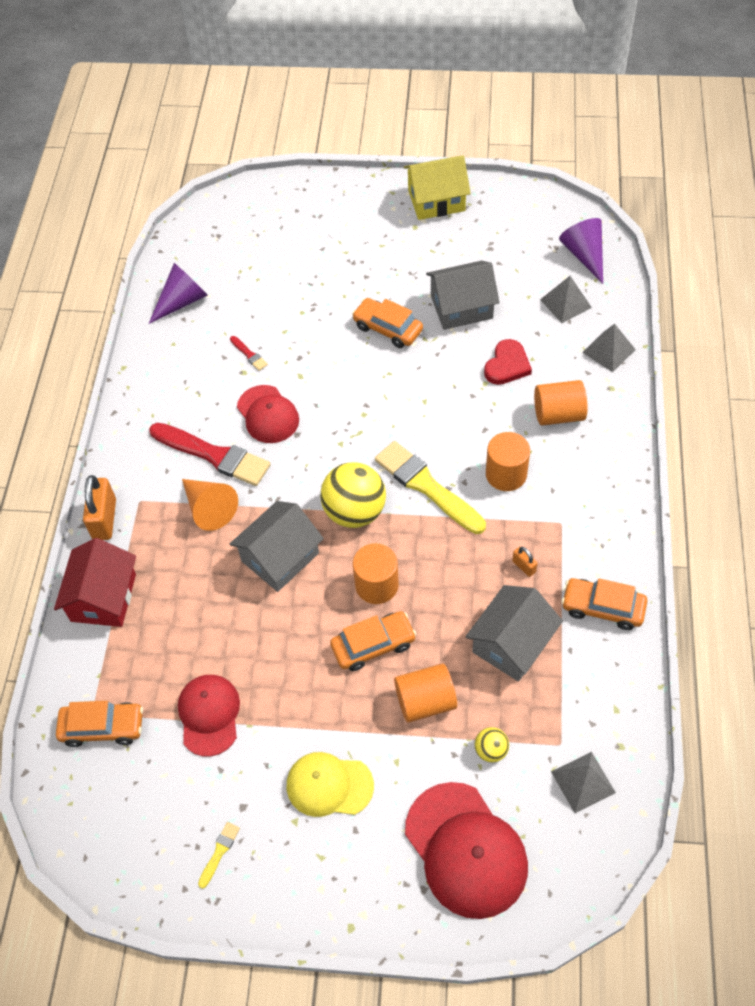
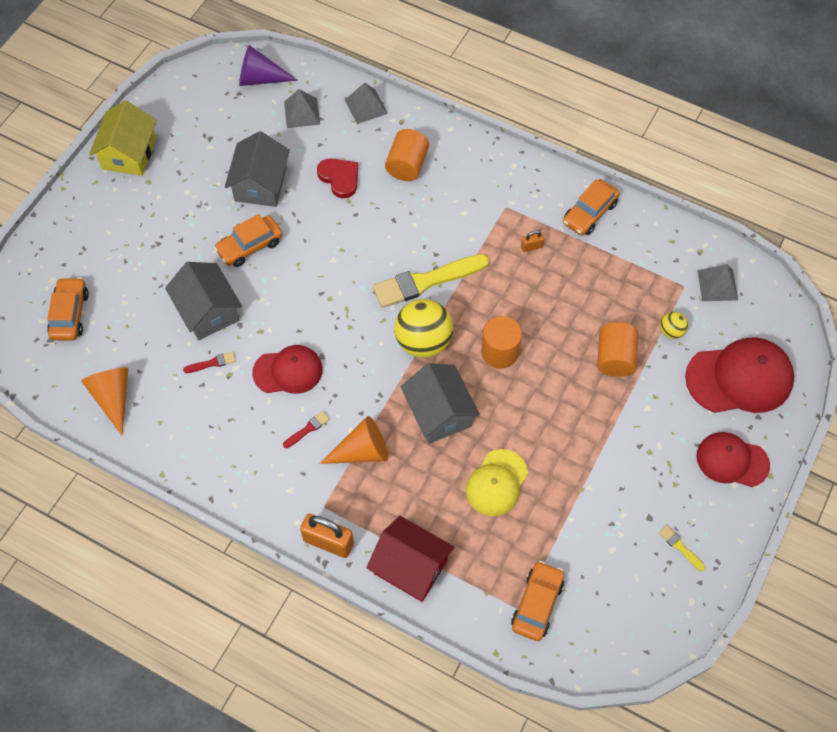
camera: 70 degrees left, 5 degrees up
purple cone [149,263,208,324] -> orange cone [81,368,129,436]
red brush [149,423,271,486] -> red brush [283,411,330,448], size x0.42
red cap [178,675,240,757] -> red cap moved to [696,432,770,487]
yellow cap [287,752,374,817] -> yellow cap moved to [466,449,528,516]
orange car [330,611,417,671] -> orange car moved to [47,277,89,341]
grey house [465,585,563,682] -> grey house moved to [165,262,242,340]
orange cylinder [486,432,530,491] -> none

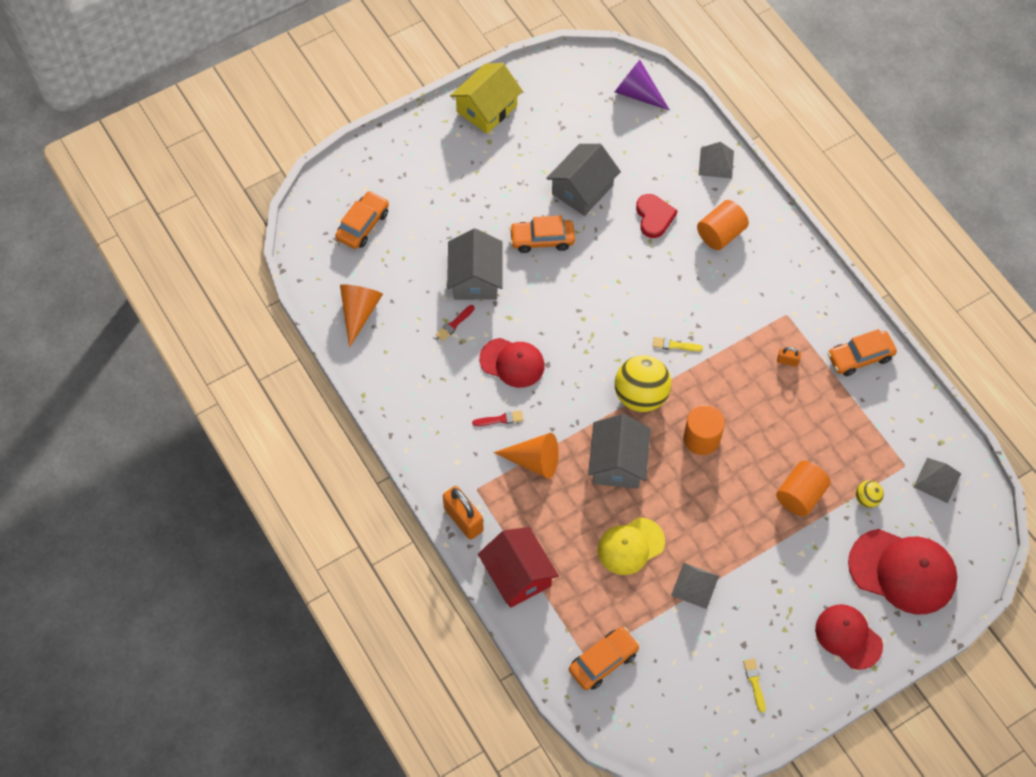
camera: 30 degrees right, 0 degrees up
red brush [183,351,236,373] -> red brush turned 120 degrees clockwise [436,305,475,341]
grey pyramid [284,89,320,128] -> grey pyramid moved to [671,563,719,609]
yellow brush [373,254,489,308] -> yellow brush [653,337,703,351], size x0.42

